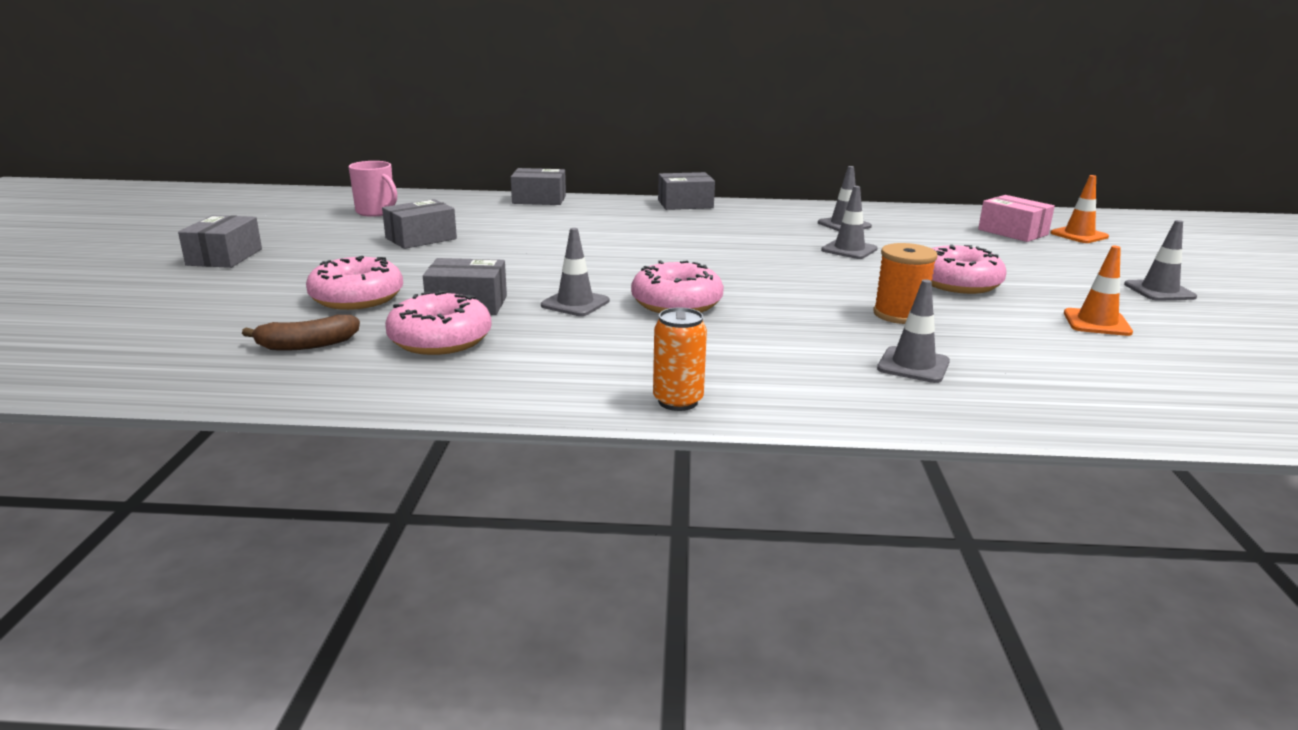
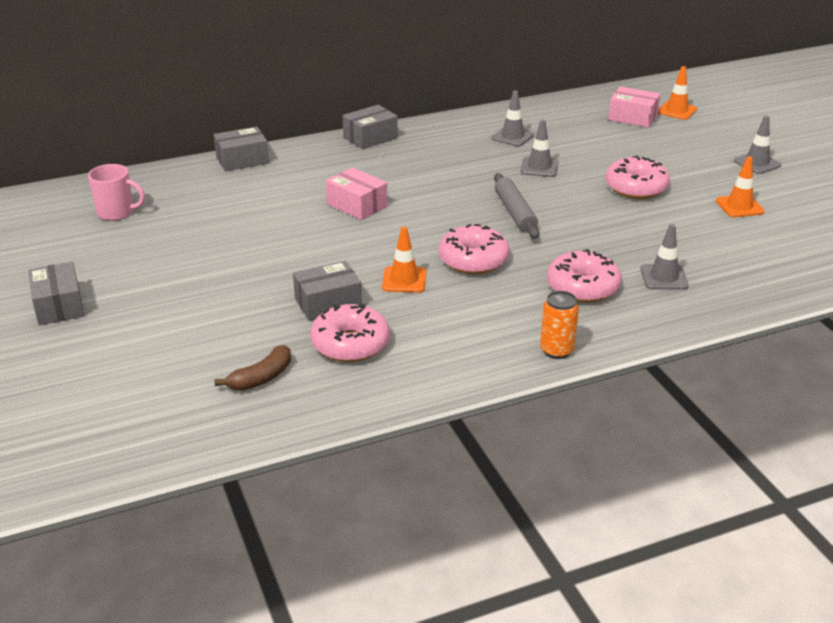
camera: 25 degrees left, 10 degrees up
pink donut [306,256,403,310] -> pink donut moved to [547,249,622,303]
grey box [382,199,457,249] -> none
grey traffic cone [541,228,609,316] -> orange traffic cone [382,226,426,293]
orange spool [873,243,938,324] -> none
none -> pink box [326,167,388,220]
none -> grey rolling pin [494,173,540,239]

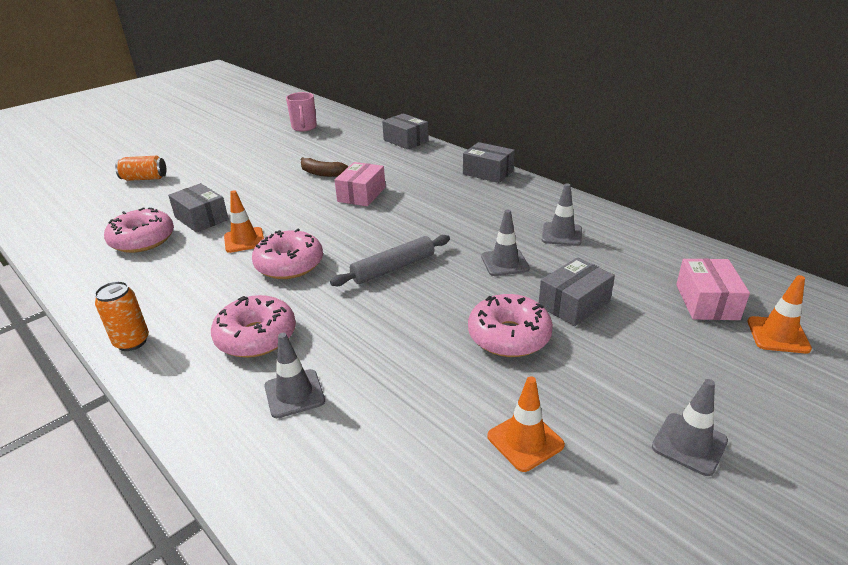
camera: 70 degrees right, 0 degrees up
grey box [28,262,84,325] -> grey box moved to [539,257,615,326]
brown banana [215,345,291,391] -> brown banana moved to [301,157,348,177]
none -> orange can [115,156,166,181]

